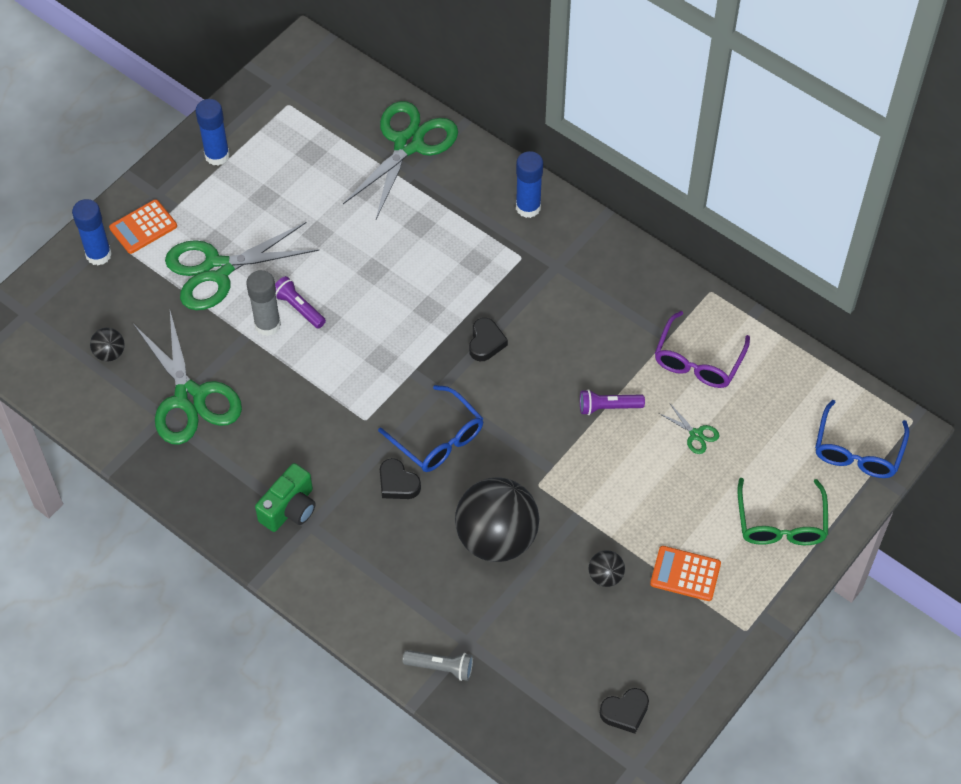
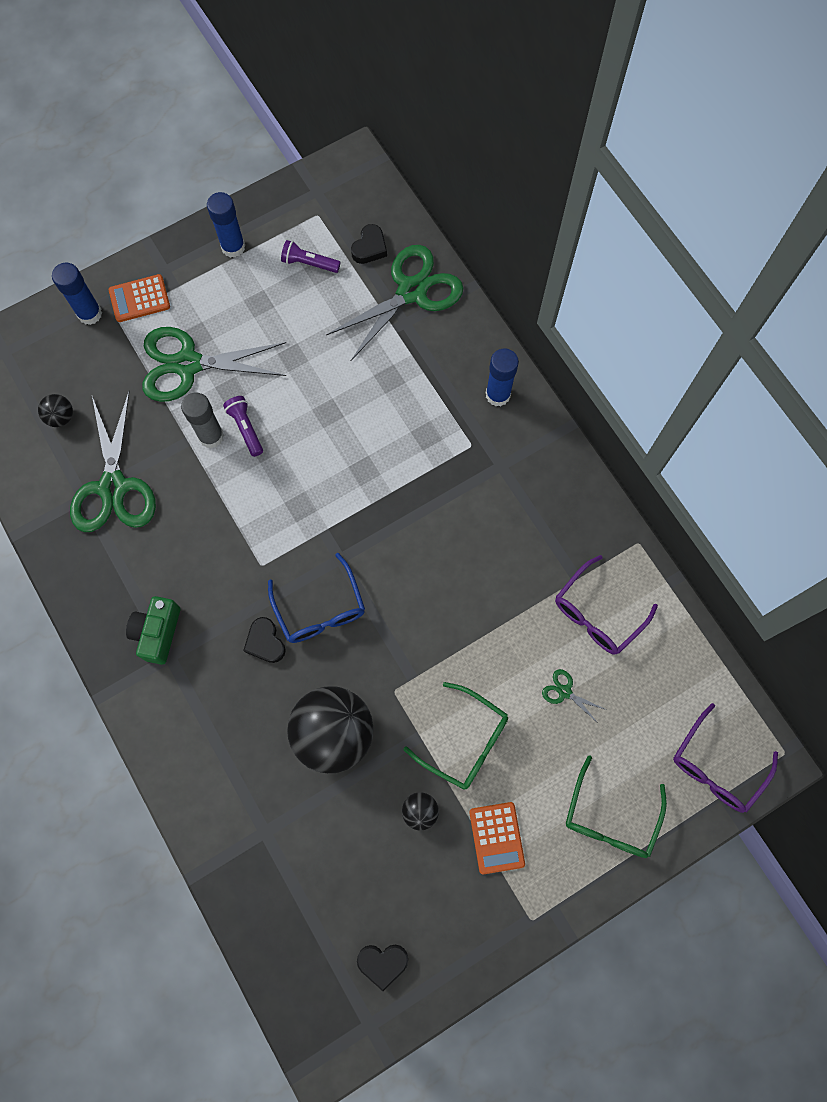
camera: 20 degrees right, 15 degrees up
green camera [255,463,316,532] -> green camera turned 135 degrees clockwise [126,596,180,665]
grey flashlight [402,650,473,681] -> none
black heart [469,318,508,361] -> black heart moved to [351,224,387,264]
purple flashlight [580,389,645,415] -> purple flashlight moved to [281,240,341,273]
orange calculator [650,546,721,601] -> orange calculator turned 135 degrees counterclockwise [469,802,525,874]
green scissors [659,404,720,454] -> green scissors turned 150 degrees clockwise [542,669,606,723]
blue glasses [815,400,909,478] -> purple glasses [673,703,778,813]
none -> green glasses [403,682,508,790]

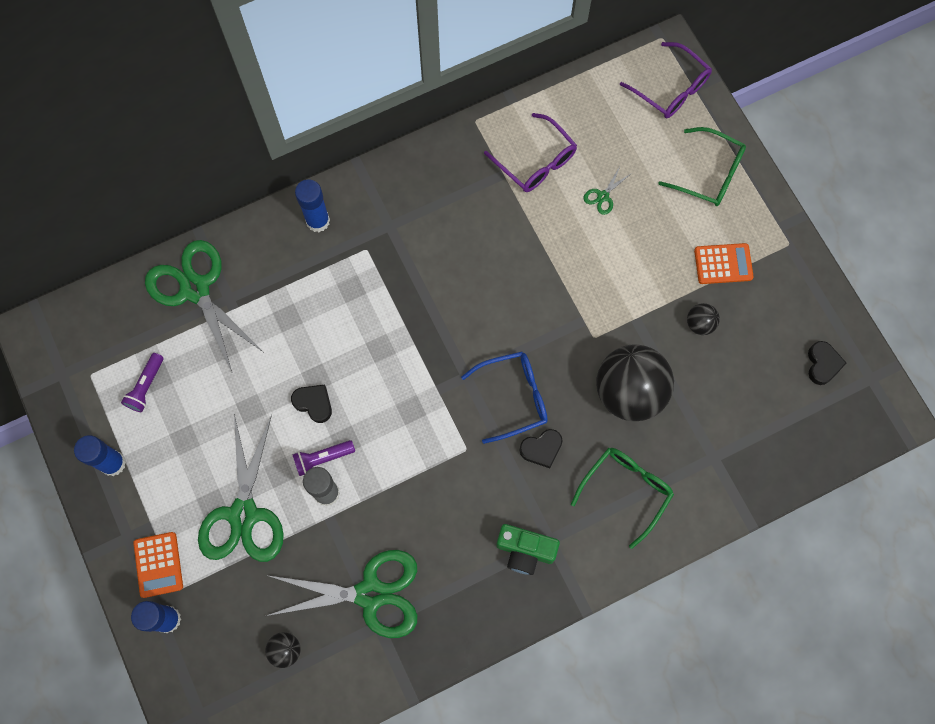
camera: 85 degrees left, 0 degrees up
black heart [351,224,387,264] -> black heart moved to [291,385,332,423]
green glasses [403,682,508,790] -> green glasses moved to [571,448,674,549]

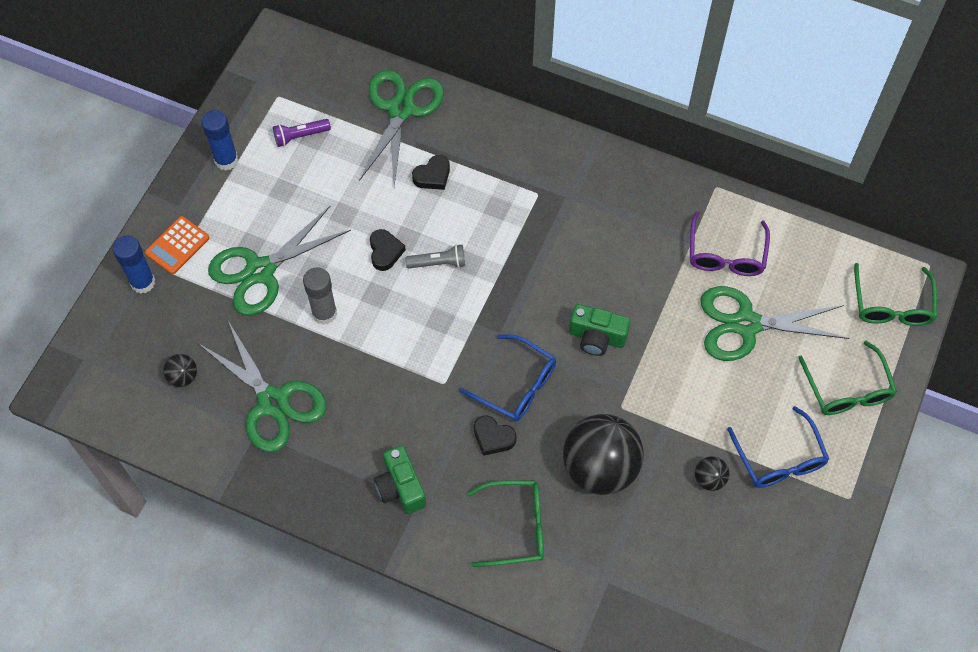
camera: 50 degrees right, 10 degrees down
purple flashlight [292,440,355,476] -> none
blue glue stick [295,179,330,232] -> none
green scissors [584,167,632,215] -> green scissors [701,286,849,361], size x2.48
purple glasses [620,42,712,118] -> green glasses [854,263,937,326]
orange calculator [694,243,754,284] -> blue glasses [727,406,829,488]
black heart [808,341,846,385] -> black heart moved to [412,155,450,190]
none -> grey flashlight [405,244,465,268]
none -> green camera [569,304,631,356]

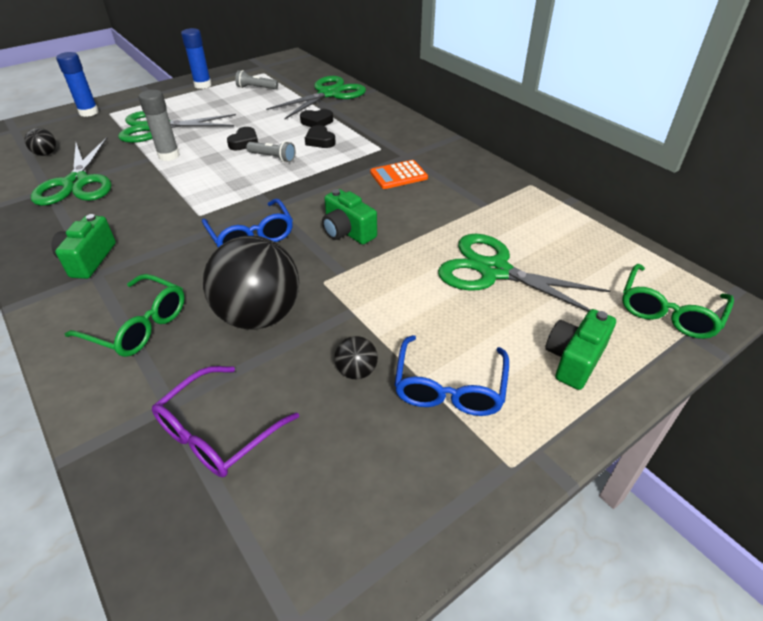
camera: 30 degrees right, 20 degrees down
orange calculator [145,216,209,275] -> orange calculator moved to [370,160,428,189]
purple flashlight [273,119,331,147] -> grey flashlight [235,70,278,89]
black heart [474,415,517,456] -> black heart moved to [305,125,336,148]
purple glasses [690,212,770,276] -> purple glasses moved to [152,366,299,477]
green glasses [798,341,897,415] -> green camera [545,309,616,390]

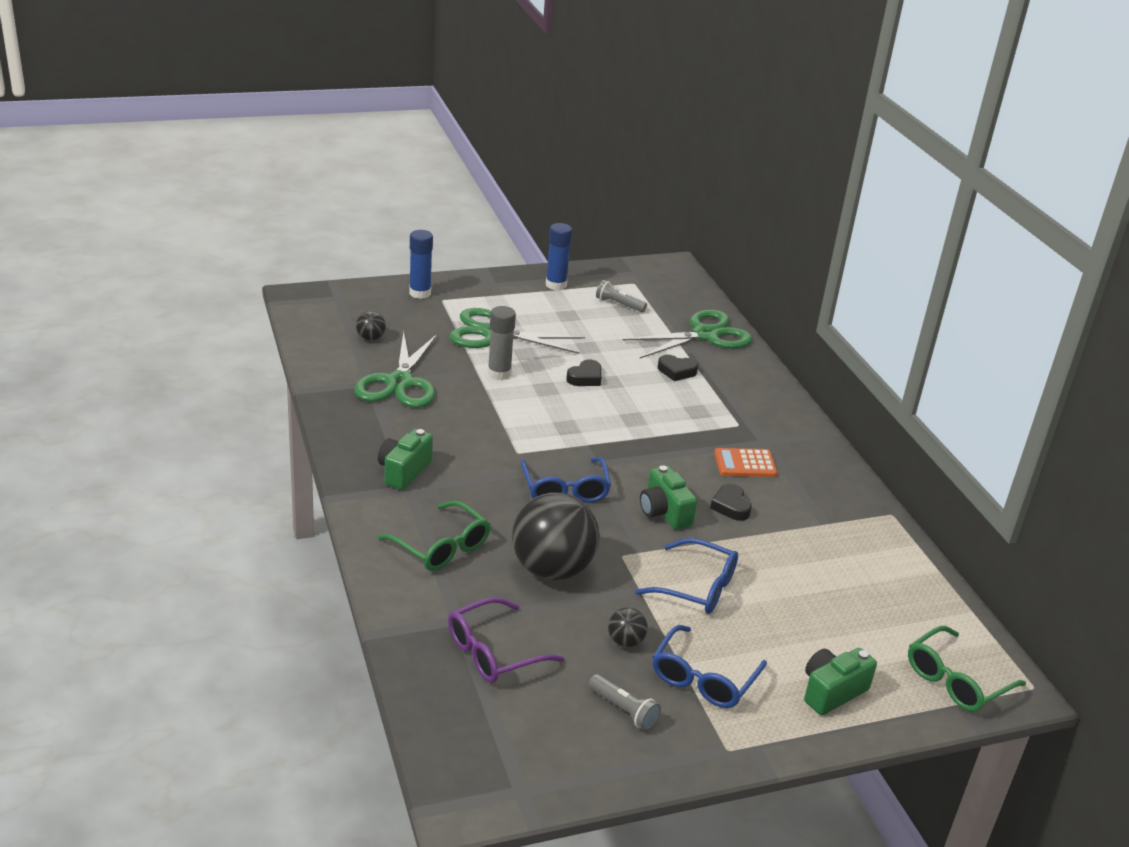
camera: 15 degrees right, 10 degrees down
grey flashlight [246,141,295,162] -> grey flashlight moved to [589,674,661,731]
black heart [305,125,336,148] -> black heart moved to [710,484,752,521]
green scissors [438,234,611,312] -> none
none -> blue glasses [635,538,738,614]

